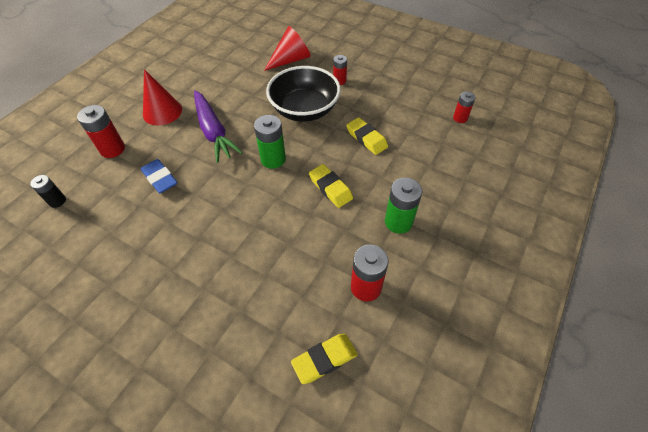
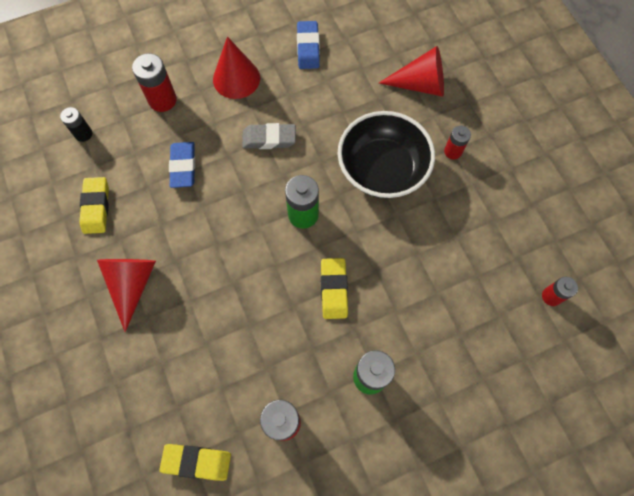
camera: 35 degrees right, 15 degrees up
purple carrot [194,90,243,163] -> grey eraser [242,123,296,149]
yellow eraser [346,117,388,155] -> yellow eraser moved to [79,177,109,234]
none -> red cone [97,259,156,332]
none -> blue eraser [297,21,320,69]

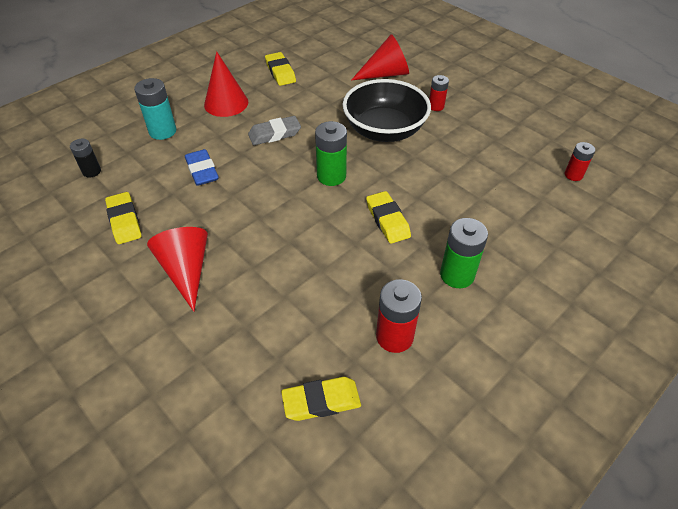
camera: 20 degrees left, 20 degrees down
red battery [132,53,177,112] -> turquoise battery [134,78,176,140]
blue eraser [297,21,320,69] -> yellow eraser [265,52,296,86]

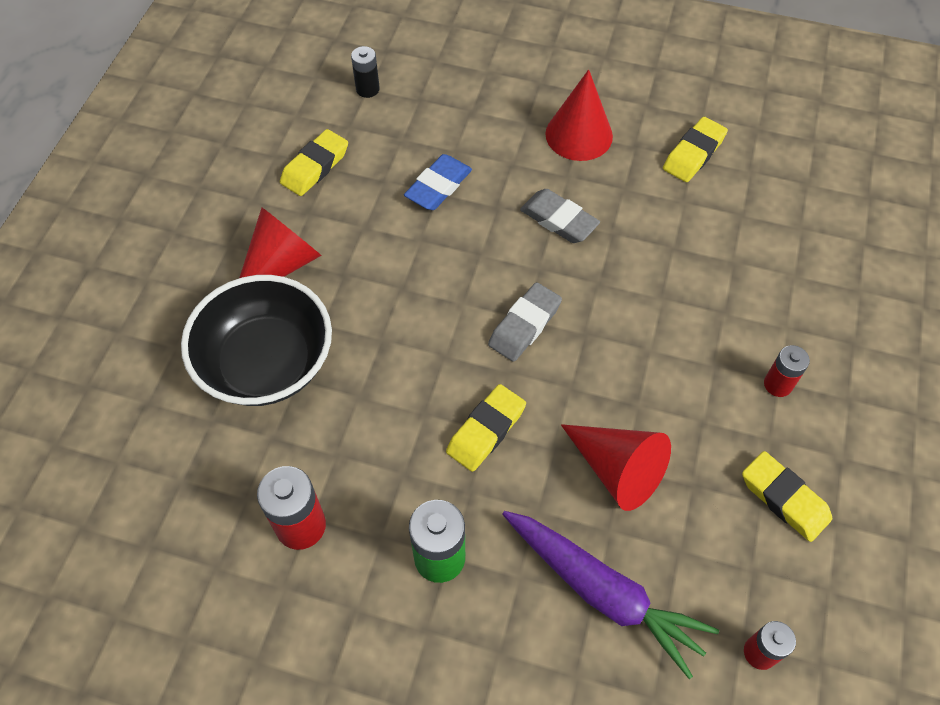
camera: 60 degrees right, 10 degrees up
turquoise battery [134,78,176,140] -> none
yellow eraser [281,377,361,421] -> yellow eraser moved to [742,451,832,542]
green battery [315,121,347,186] -> grey eraser [488,282,562,362]
black bowl [342,79,431,142] -> black bowl moved to [181,275,332,406]
red cone [352,34,409,80] -> red cone moved to [561,424,671,511]
none -> purple carrot [502,511,719,679]

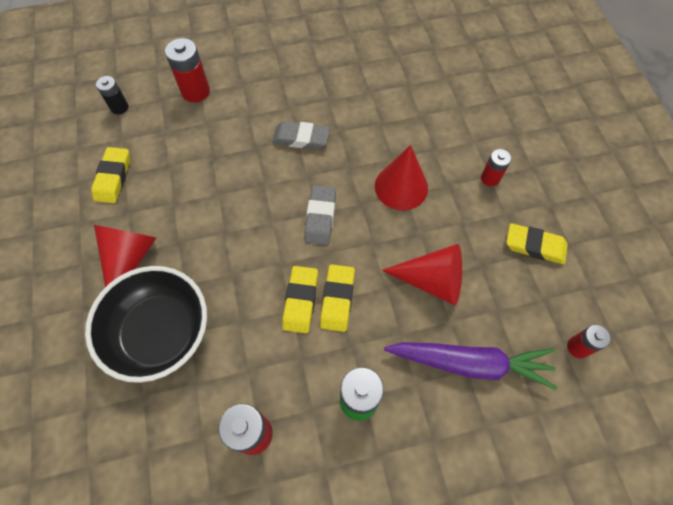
camera: 30 degrees left, 5 degrees up
blue eraser [404,154,472,210] -> none
red cone [545,69,613,161] -> red cone moved to [375,145,428,211]
yellow eraser [663,117,728,182] -> yellow eraser moved to [282,266,318,333]
none -> red battery [165,38,210,103]

